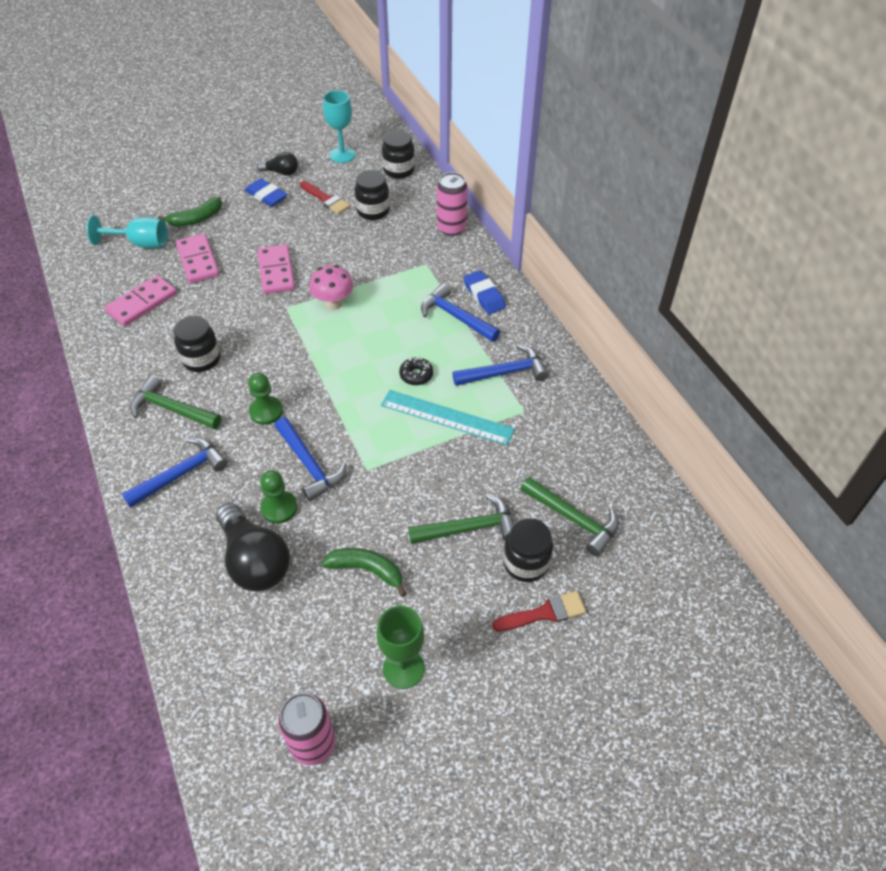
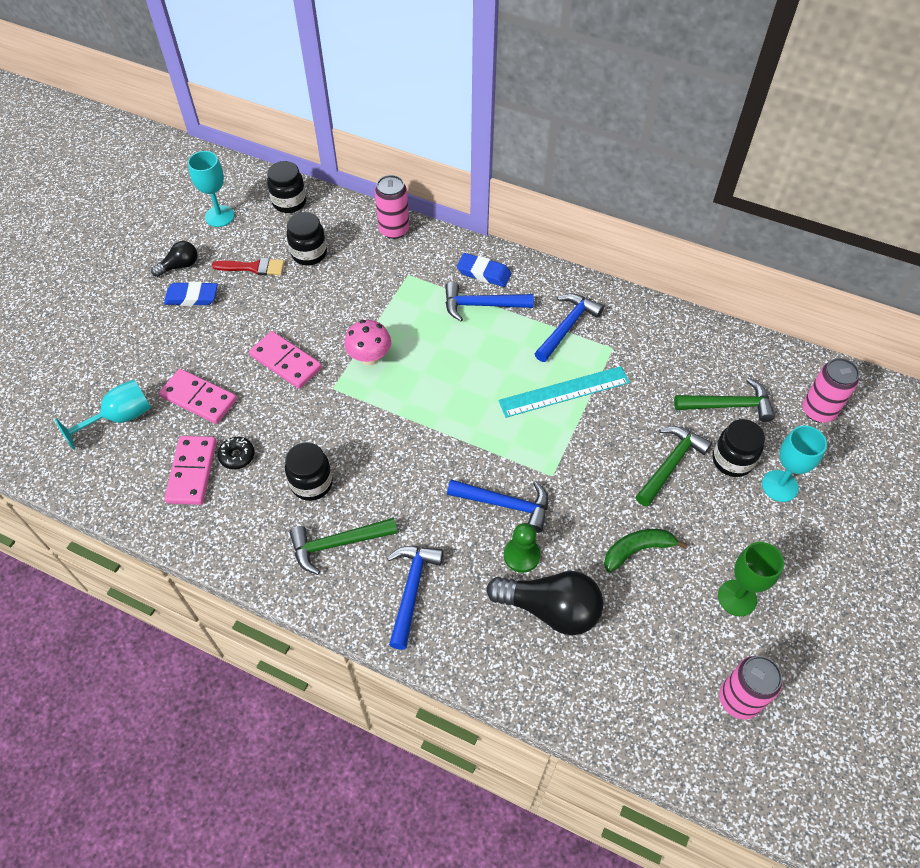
camera: 40 degrees left, 5 degrees up
green banana [158,197,222,227] -> none
green pawn [248,373,283,425] -> none
black donut [399,357,433,385] -> black donut moved to [218,437,255,469]
red brush [492,591,586,631] -> turquoise goblet [762,426,827,502]
none -> pink can [802,358,860,423]

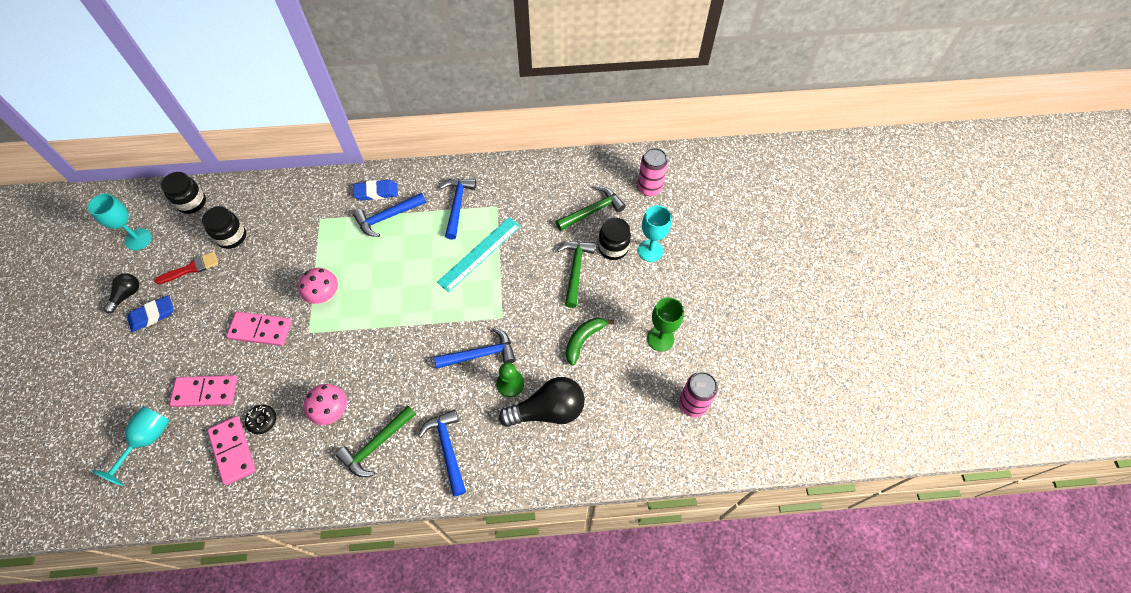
camera: 30 degrees left, 5 degrees up
black jar [285,442,333,501] -> pink mushroom [304,384,347,425]
pink can [375,175,409,239] -> none

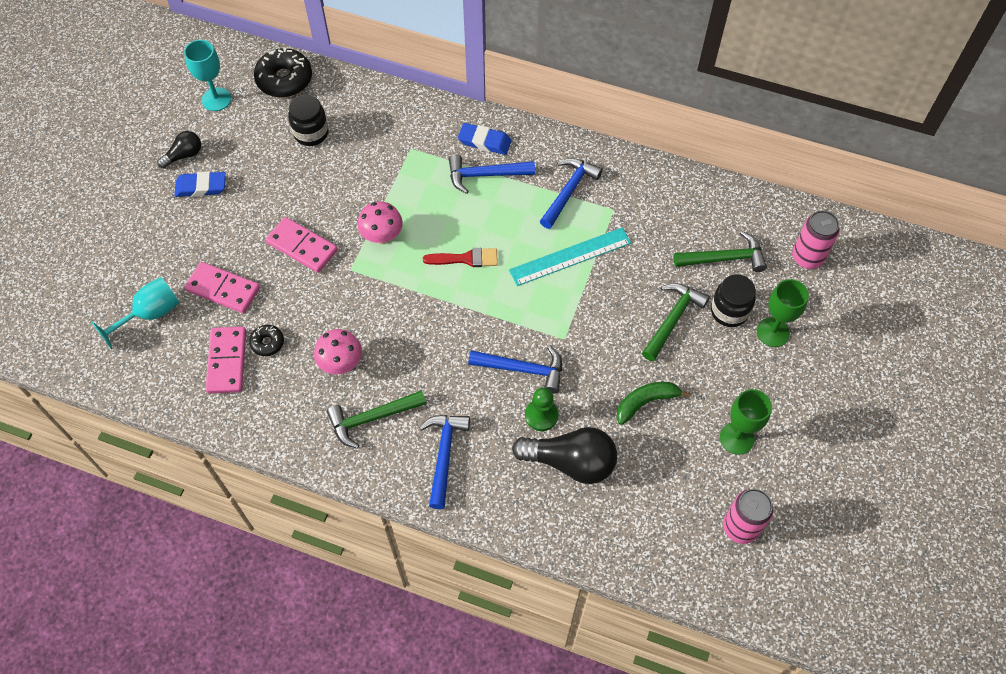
camera: 25 degrees right, 0 degrees up
red brush [154,251,218,284] -> red brush moved to [423,248,498,267]
black jar [161,172,206,214] -> black donut [254,47,312,98]
turquoise goblet [638,205,671,262] -> green goblet [757,279,809,347]

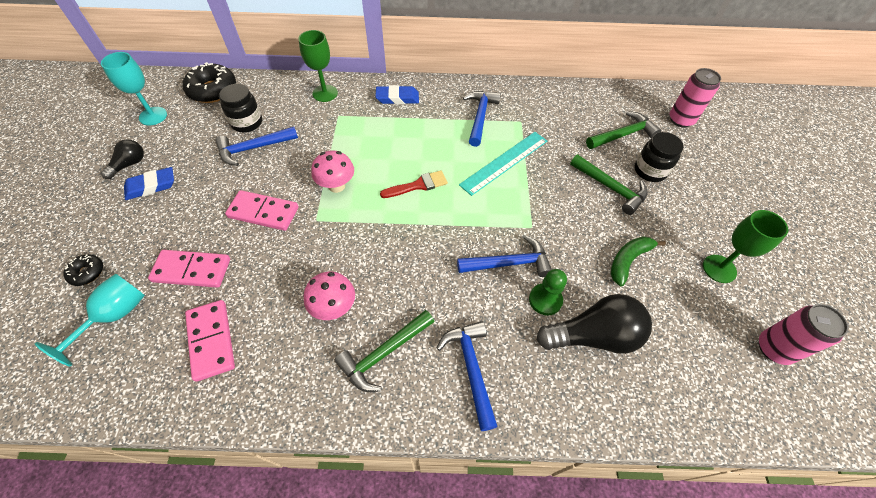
camera: 20 degrees left, 5 degrees down
black donut [249,325,284,356] -> black donut moved to [63,254,103,286]
blue hammer [449,154,535,194] -> blue hammer moved to [215,127,298,166]
green hammer [642,283,710,361] -> green hammer turned 120 degrees clockwise [570,154,648,215]
green goblet [757,279,809,347] -> green goblet moved to [298,30,338,102]

